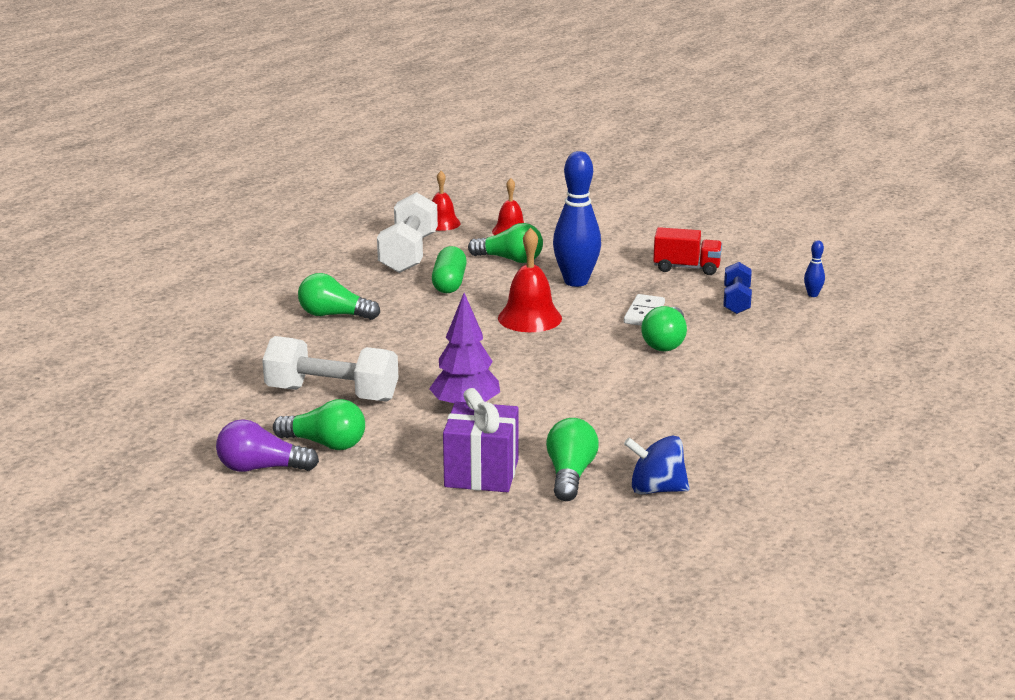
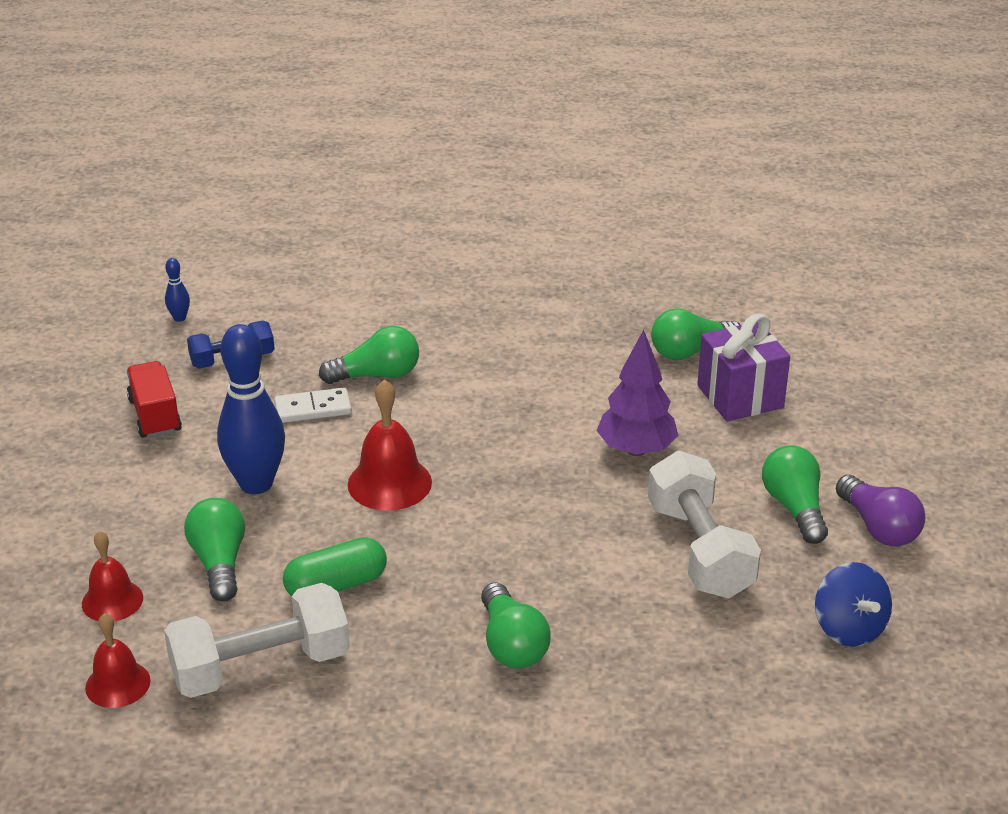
camera: 120 degrees left, 10 degrees up
blue spinning top [624,435,689,494] -> blue spinning top moved to [815,562,892,647]

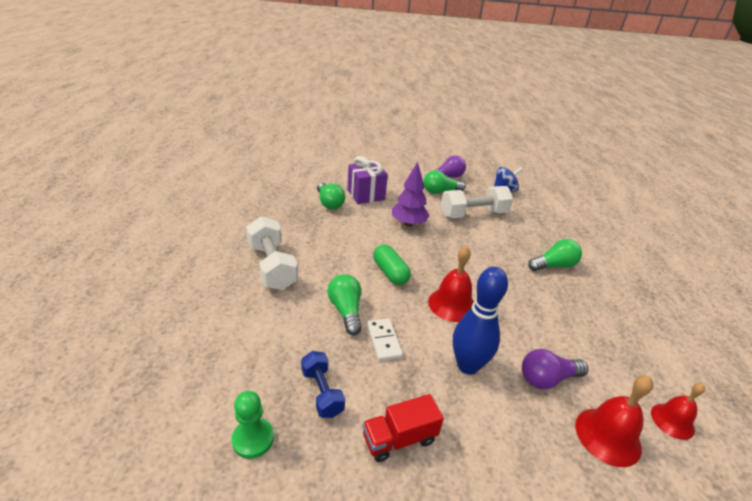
camera: 95 degrees left, 0 degrees up
red bell [82,531,143,621] -> red bell [575,376,654,467], size x1.51
white dumbbell [164,583,350,698] -> white dumbbell moved to [246,216,298,290]
blue bowling pin [165,258,190,322] -> green pawn [232,391,274,459]
green light bulb [184,498,245,602] -> purple light bulb [522,349,589,389]
green capsule [283,537,387,596] -> green capsule moved to [373,244,411,285]

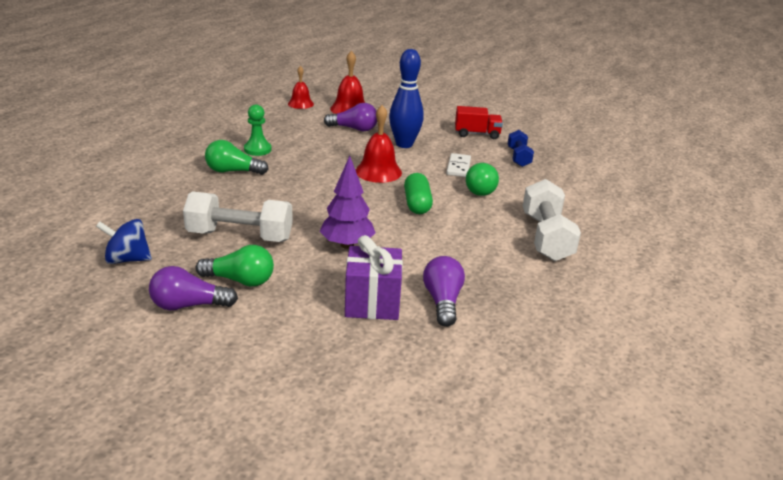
camera: 155 degrees left, 5 degrees down
green pawn [232,391,274,459] -> green pawn moved to [244,104,272,156]
green light bulb [317,182,345,209] -> purple light bulb [423,256,465,327]

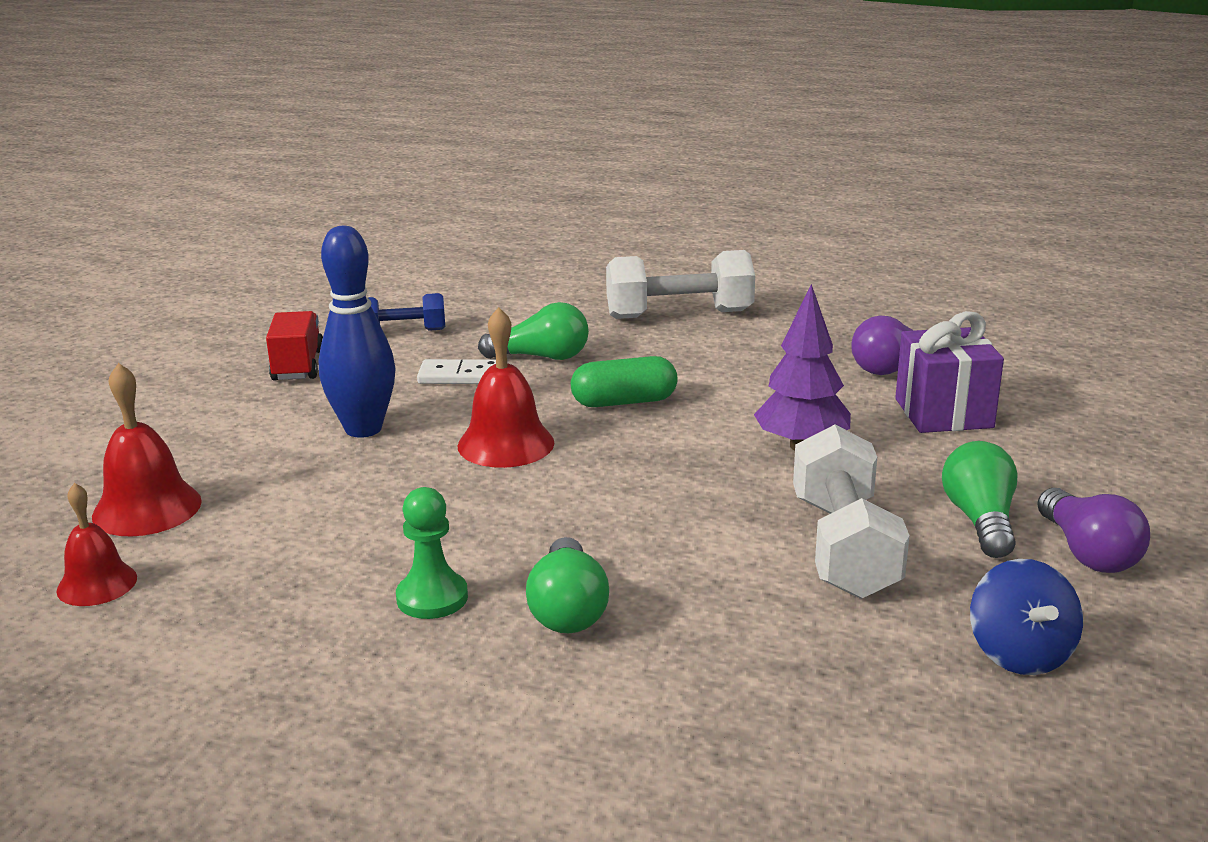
camera: 95 degrees left, 5 degrees down
purple light bulb [324,103,377,131] -> none

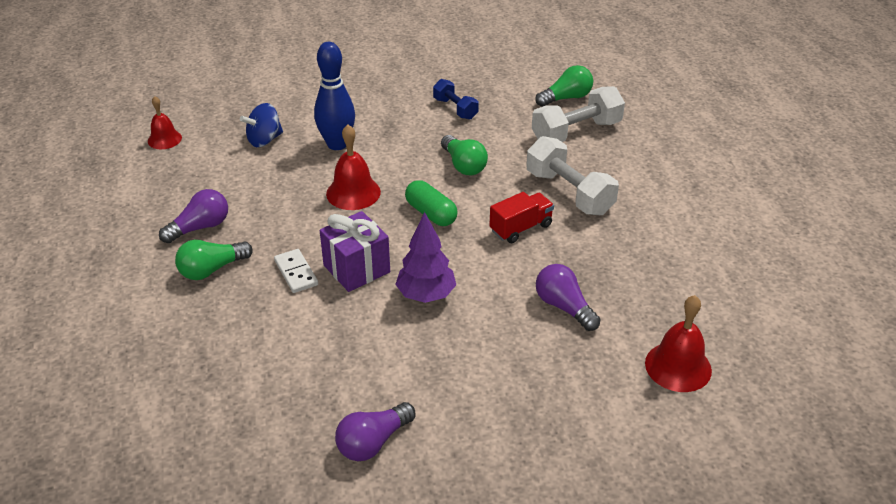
camera: 60 degrees right, 15 degrees up
red bell [92,363,202,536] -> red bell moved to [645,295,712,392]
red truck [266,311,323,381] -> red truck moved to [489,192,554,243]
green pawn [396,487,468,619] -> purple light bulb [159,189,228,243]
white domino [417,359,496,384] -> white domino moved to [274,249,318,293]
white dumbbell [793,425,910,599] -> white dumbbell moved to [532,86,625,142]
purple gift [895,311,1004,433] -> purple gift moved to [320,211,390,292]
green light bulb [942,441,1018,558] -> green light bulb moved to [535,65,593,107]
blue spinning top [970,559,1083,675] -> blue spinning top moved to [240,103,283,147]

